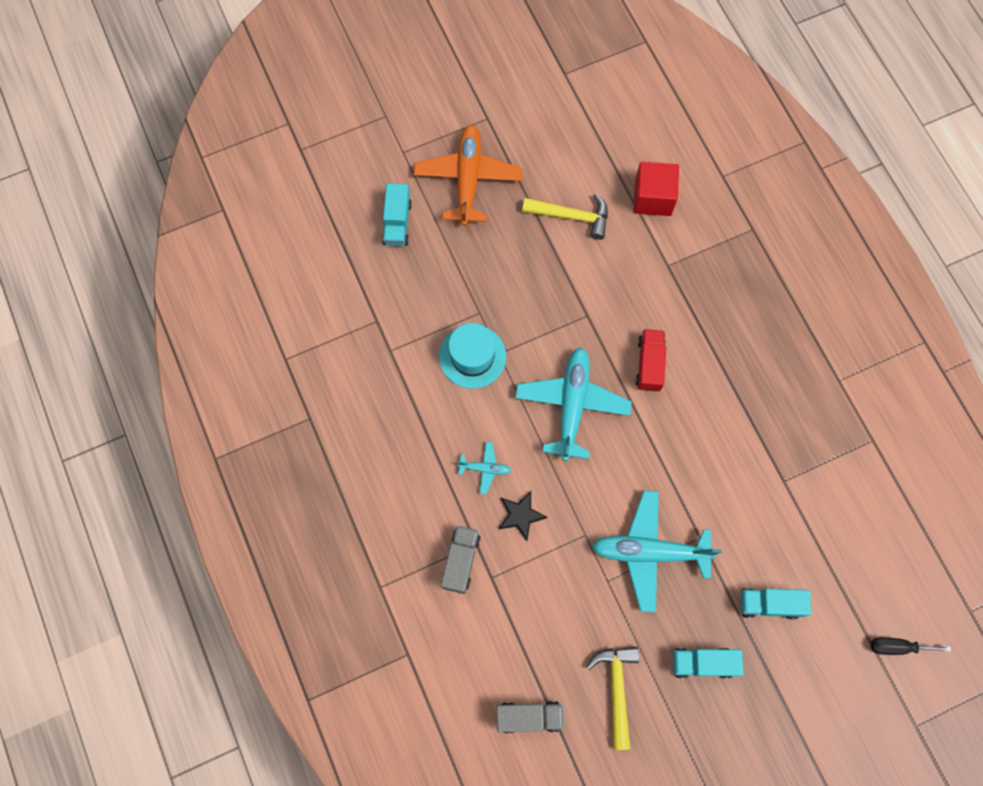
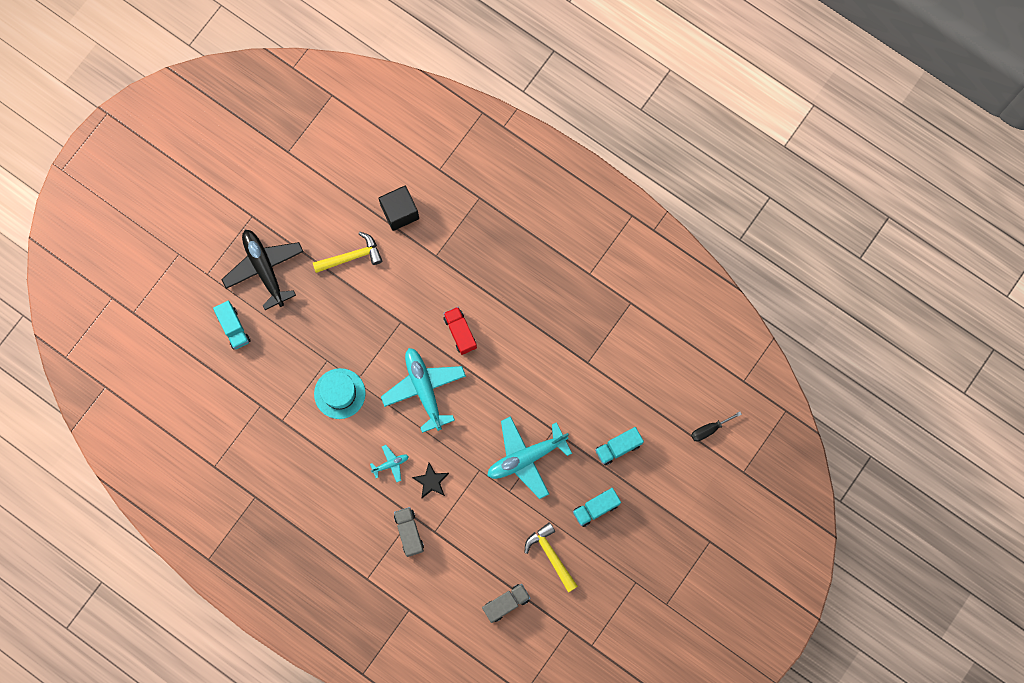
camera: 30 degrees left, 5 degrees up
orange plane [414,125,523,226] -> black plane [221,230,304,310]
red cube [633,162,679,216] -> black cube [379,186,419,231]

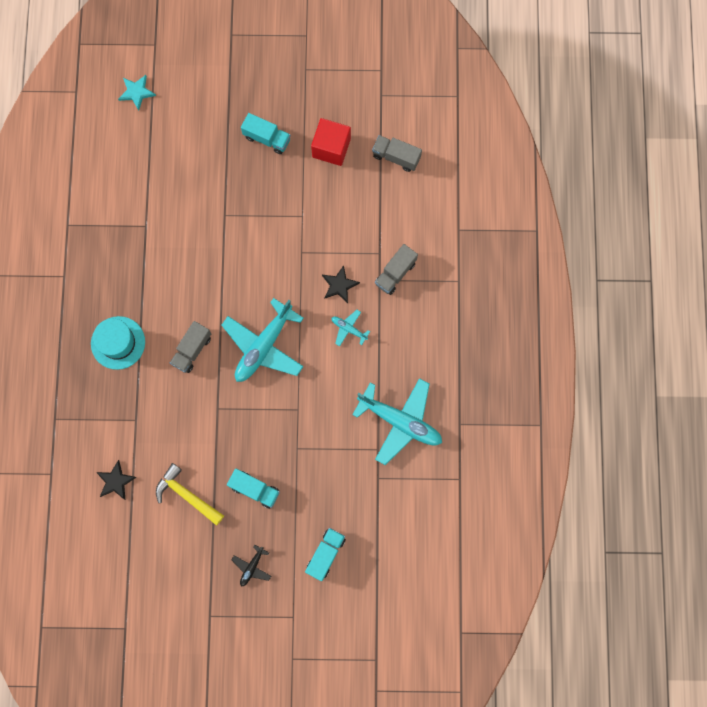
camera: 125 degrees left, 0 degrees up
black plane [221,230,304,310] -> black plane [232,544,271,587], size x0.45
turquoise hat [314,368,366,419] -> turquoise hat moved to [91,316,145,370]
black cube [379,186,419,231] -> black star [96,460,137,500]
red truck [443,307,477,355] -> grey truck [170,321,212,373]
turquoise plane [487,416,572,499] -> turquoise plane moved to [352,378,442,465]
yellow hammer [525,522,578,593] -> red cube [311,118,351,166]
turquoise truck [595,427,644,466] -> turquoise truck moved to [227,468,280,509]
black screwdriver [691,412,742,441] -> turquoise star [118,75,156,110]

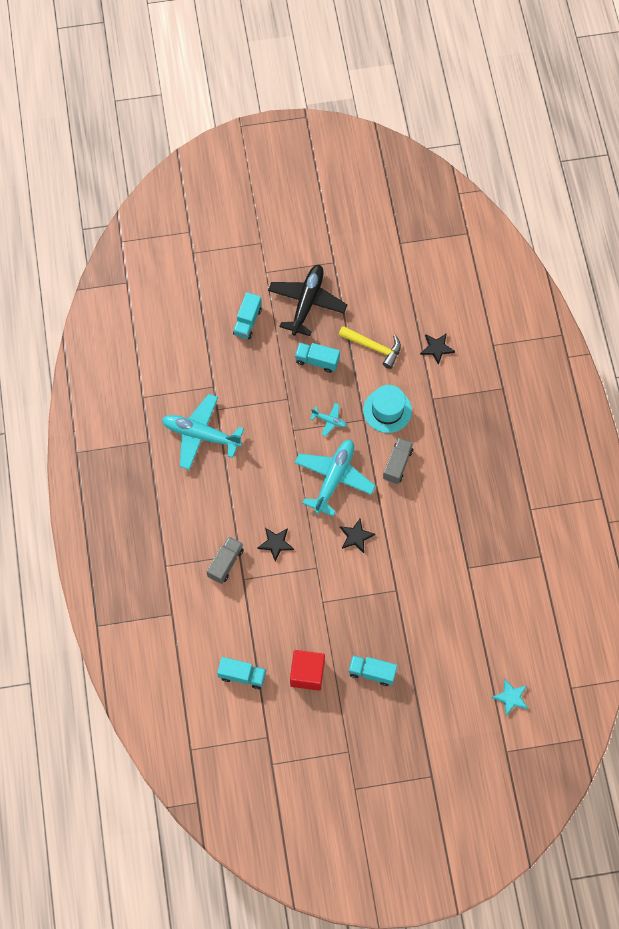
camera: 170 degrees right, 10 degrees down
turquoise hat [91,316,145,370] -> turquoise hat moved to [363,385,412,433]
black plane [232,544,271,587] -> black plane [268,265,347,336], size x2.21
turquoise plane [332,310,370,346] -> turquoise plane moved to [310,403,347,437]
grey truck [372,135,422,172] -> turquoise truck [217,657,266,689]
none -> black star [340,519,375,553]

